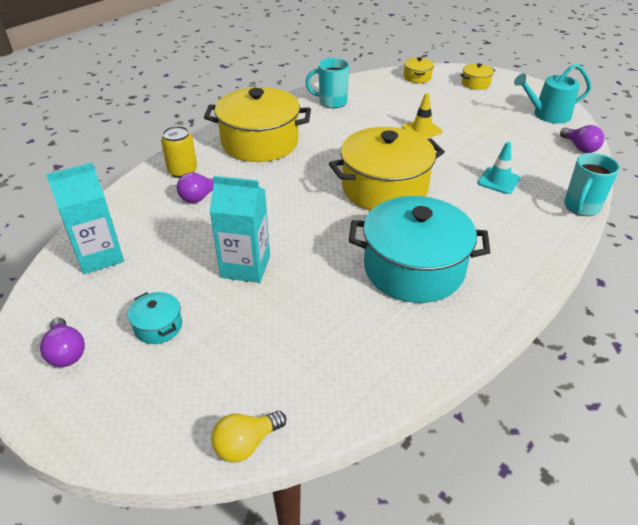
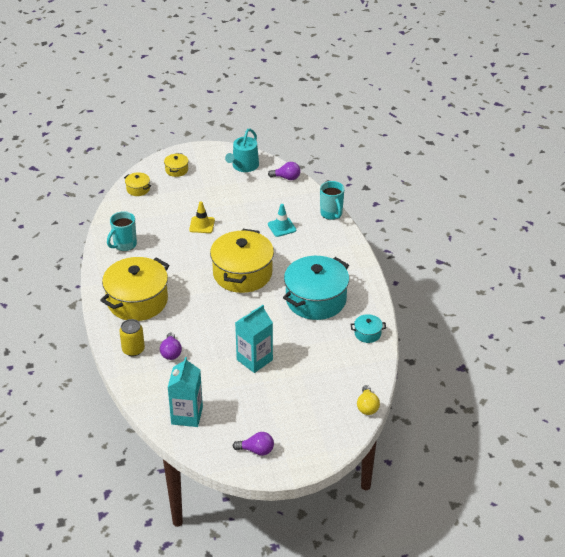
camera: 55 degrees left, 0 degrees up
turquoise pot [128,292,182,344] -> turquoise pot moved to [350,314,386,343]

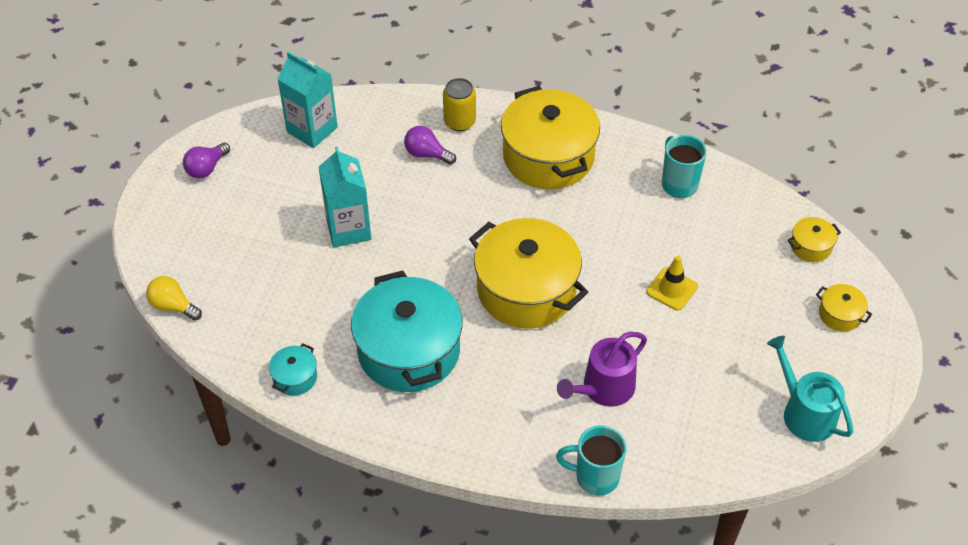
camera: 120 degrees right, 10 degrees up
purple light bulb [268,162,301,180] -> none
turquoise traffic cone [268,204,296,237] -> purple watering can [557,332,647,407]

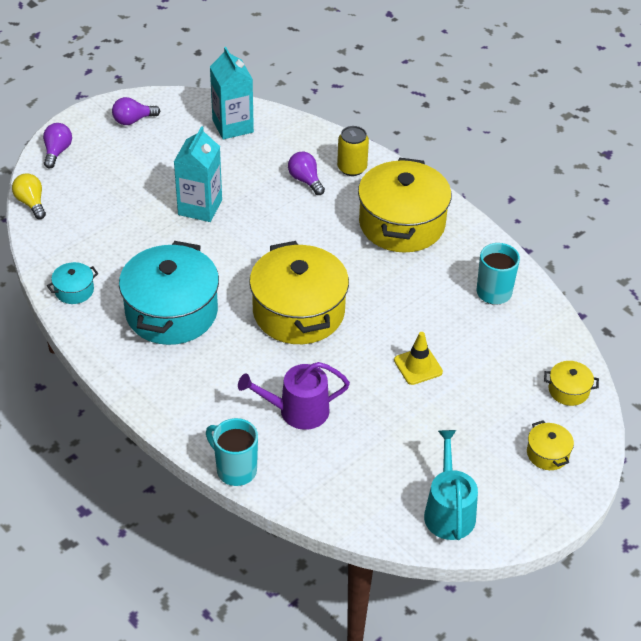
camera: 30 degrees right, 5 degrees down
none -> purple light bulb [43,123,72,168]

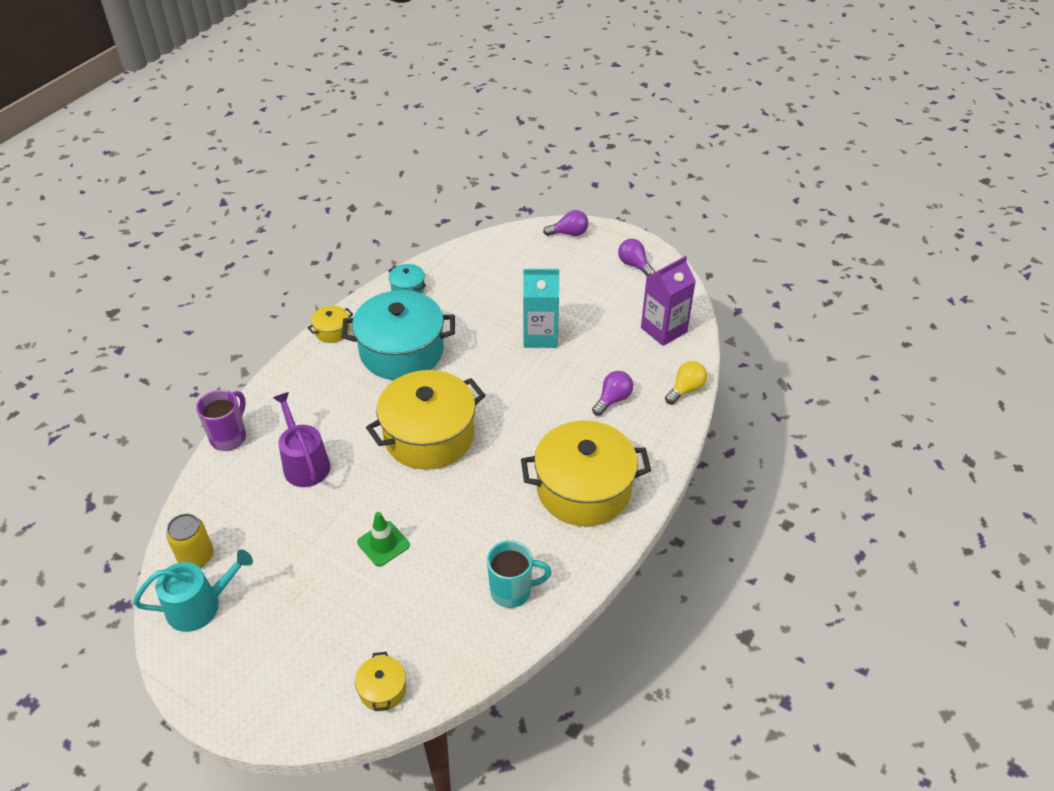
camera: 75 degrees right, 0 degrees up
yellow light bulb [12,174,46,219] -> yellow light bulb moved to [665,361,707,404]
turquoise mug [206,418,258,486] -> purple mug [196,390,246,451]
turquoise carton [210,47,254,139] -> purple carton [641,256,696,346]
yellow can [337,126,369,176] -> yellow can moved to [166,513,213,568]
yellow traffic cone [394,332,443,385] -> green traffic cone [357,512,410,567]
yellow pot [527,420,574,470] -> yellow pot moved to [307,306,353,343]

